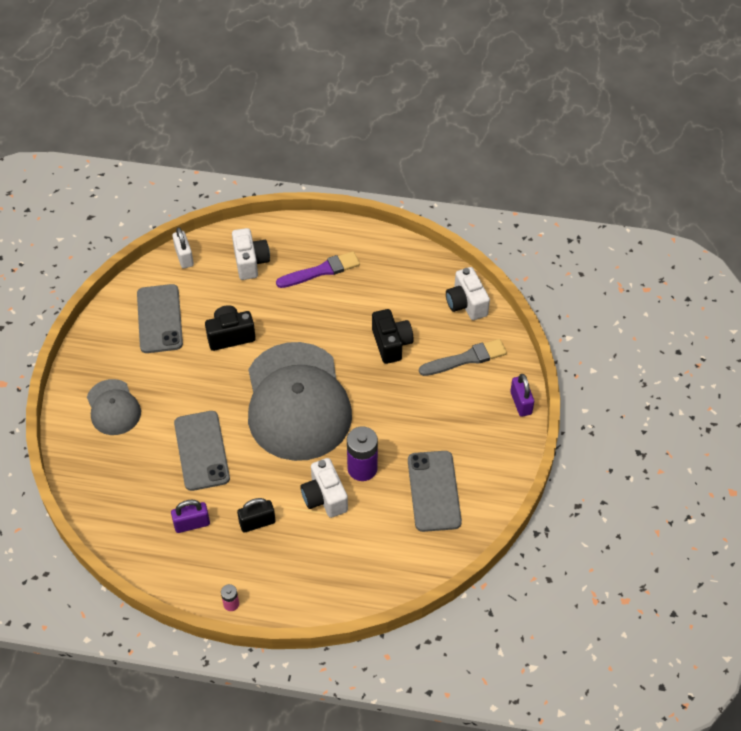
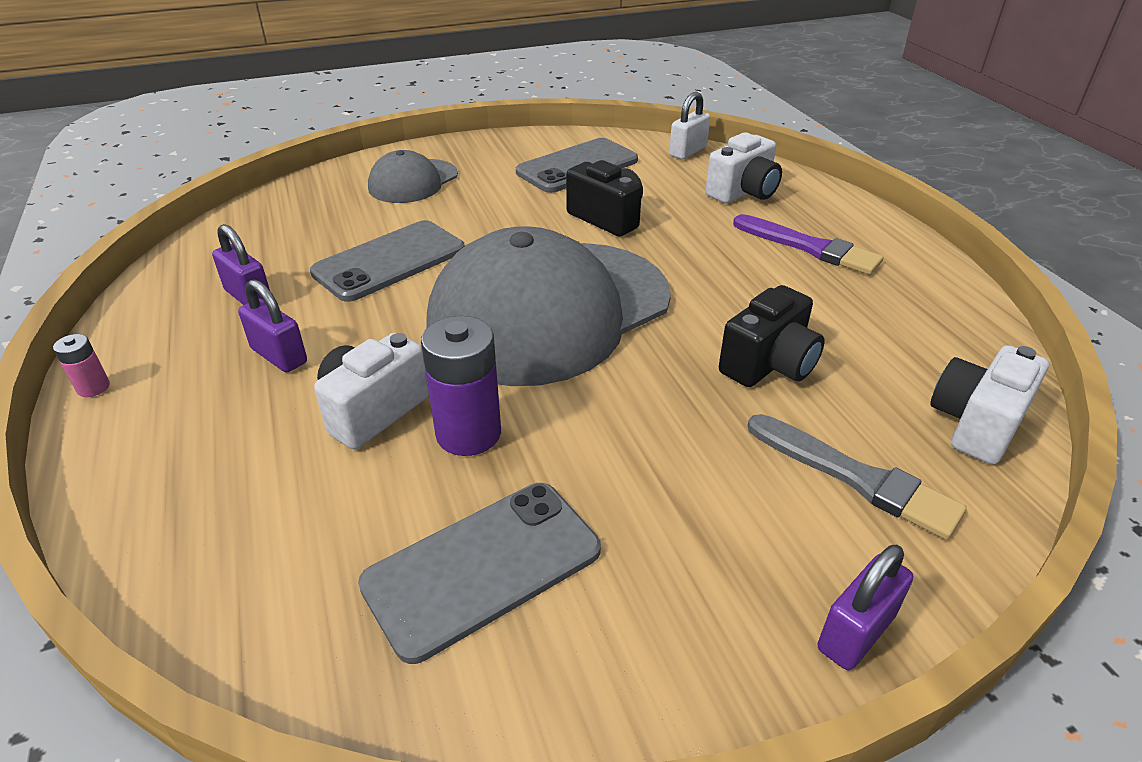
camera: 60 degrees right, 15 degrees down
black padlock [237,498,276,532] -> purple padlock [238,279,307,372]

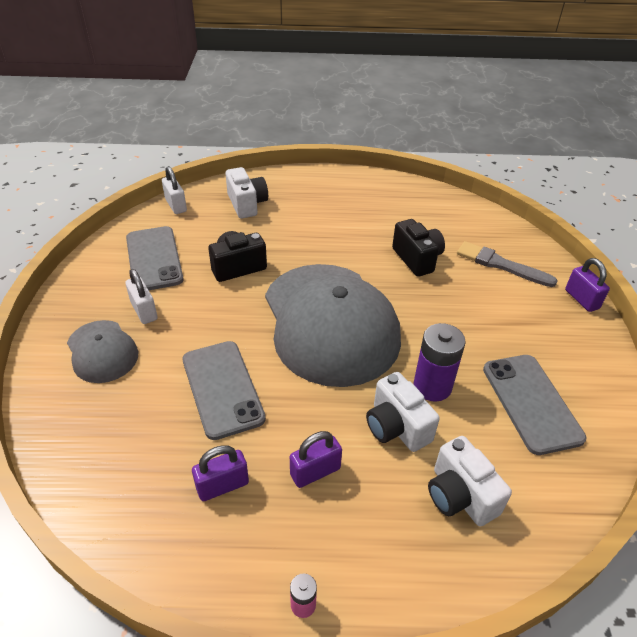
camera: 70 degrees left, 5 degrees up
purple brush [733,214,884,275] -> none
grey brush [748,414,967,540] -> grey brush turned 120 degrees counterclockwise [457,241,558,287]
white camera [930,345,1049,465] -> white camera moved to [428,436,512,527]
none -> white padlock [125,269,158,324]

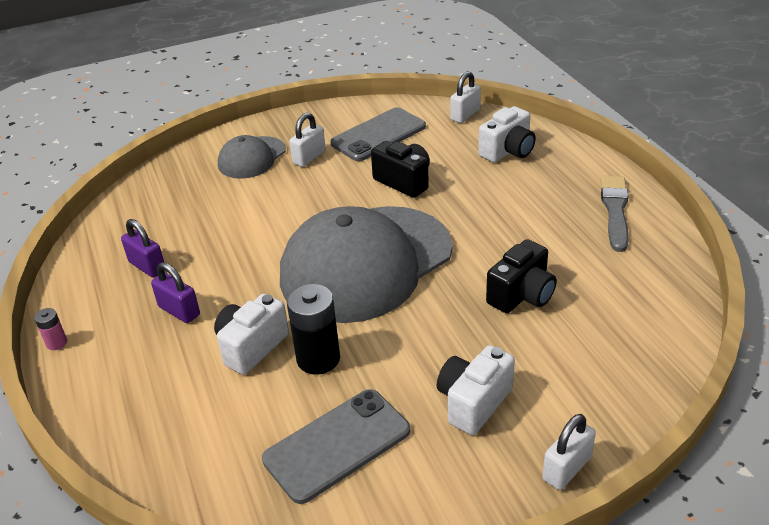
camera: 70 degrees right, 5 degrees down
grey phone [182,341,266,440] -> none
purple battery [414,323,466,402] -> black battery [287,284,340,375]
white camera [428,436,512,527] -> white camera moved to [437,345,515,435]
grey brush [457,241,558,287] -> grey brush moved to [601,176,628,252]
purple padlock [565,258,610,312] -> white padlock [542,414,596,490]

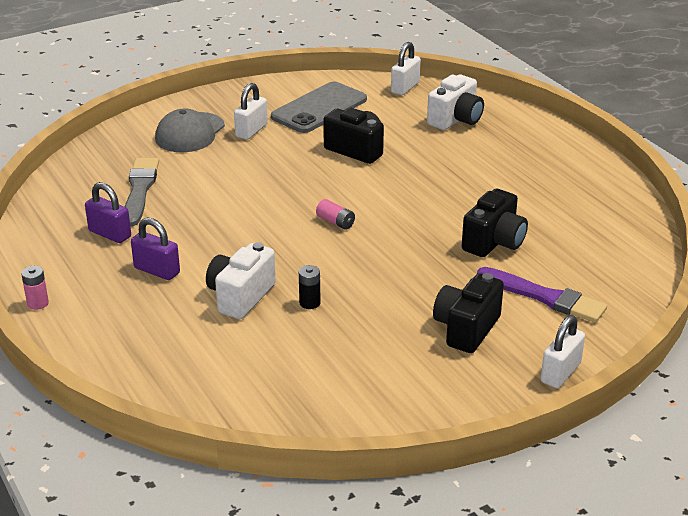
camera: 10 degrees left, 5 degrees down
grey phone [262,389,410,504] -> none
grey cap [280,206,452,323] -> pink battery [316,199,355,230]
black battery [287,284,340,375] -> black battery [299,265,320,309], size x0.49
white camera [437,345,515,435] -> black camera [433,273,504,353]
grey brush [601,176,628,252] -> grey brush moved to [125,158,159,227]
none -> purple brush [477,267,607,323]

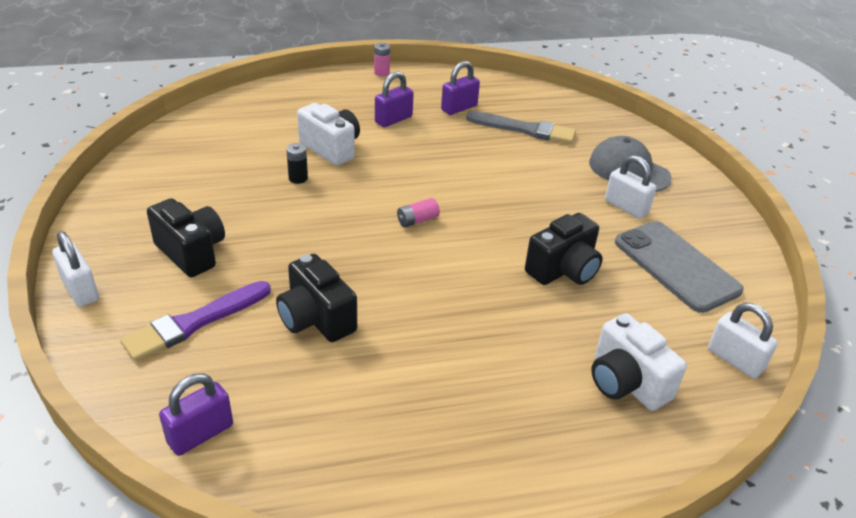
camera: 105 degrees right, 5 degrees up
none -> purple padlock [159,373,233,456]

